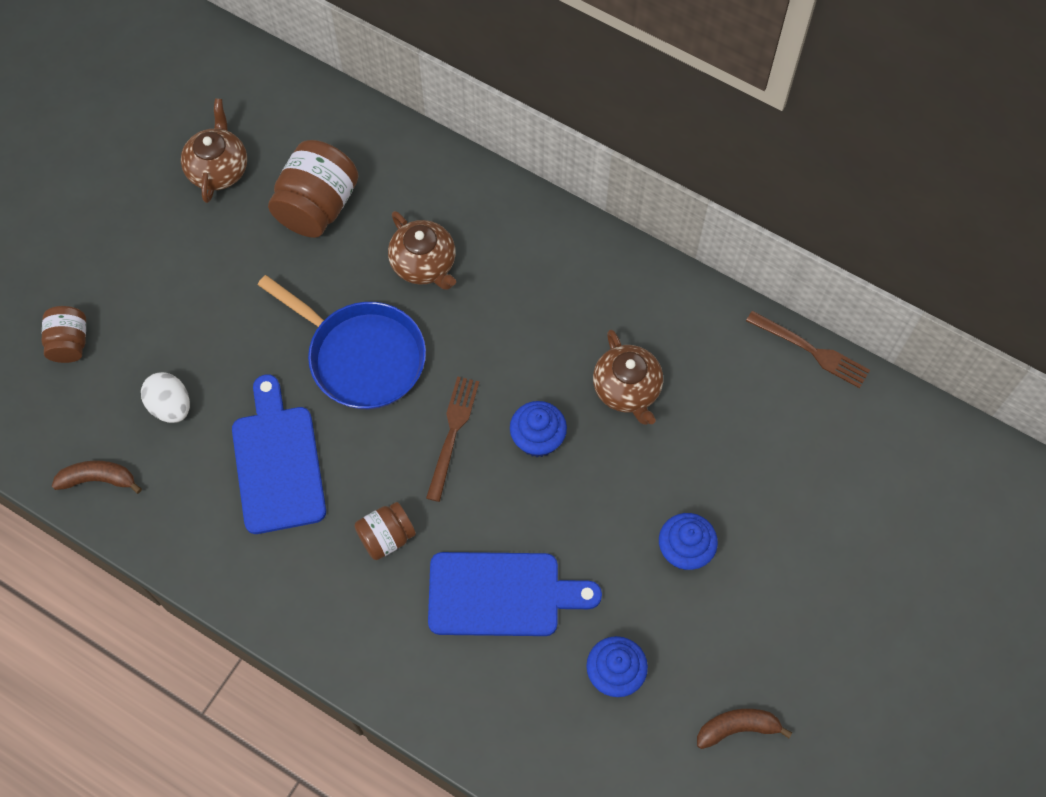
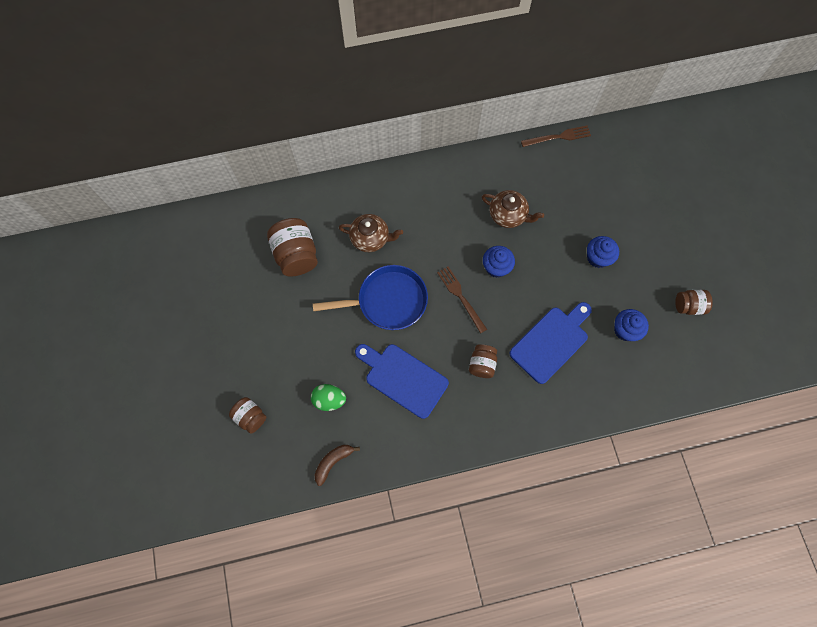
camera: 45 degrees left, 5 degrees up
white egg [141,372,190,423] -> green egg [311,384,346,411]
brown teapot [181,99,247,203] -> none
brown banana [697,709,792,749] -> brown jar [675,290,713,315]

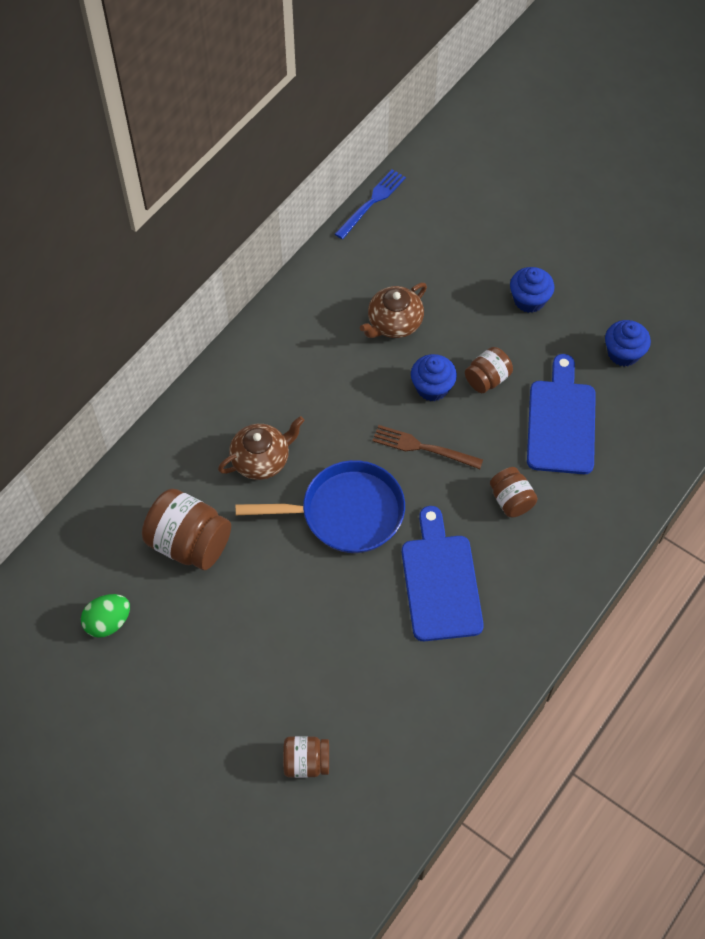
camera: 40 degrees left, 10 degrees down
green egg [311,384,346,411] -> green egg moved to [81,594,130,638]
blue pan [313,265,428,330] -> blue pan turned 45 degrees clockwise [235,460,405,553]
brown banana [315,445,360,486] -> none
blue cutting board [355,344,449,419] -> blue cutting board turned 90 degrees clockwise [402,506,484,641]
brown teapot [482,190,544,228] -> brown teapot turned 150 degrees clockwise [360,283,427,338]
brown fork [521,125,591,147] -> blue fork [335,169,406,239]
brown jar [675,290,713,315] -> brown jar moved to [465,347,513,393]

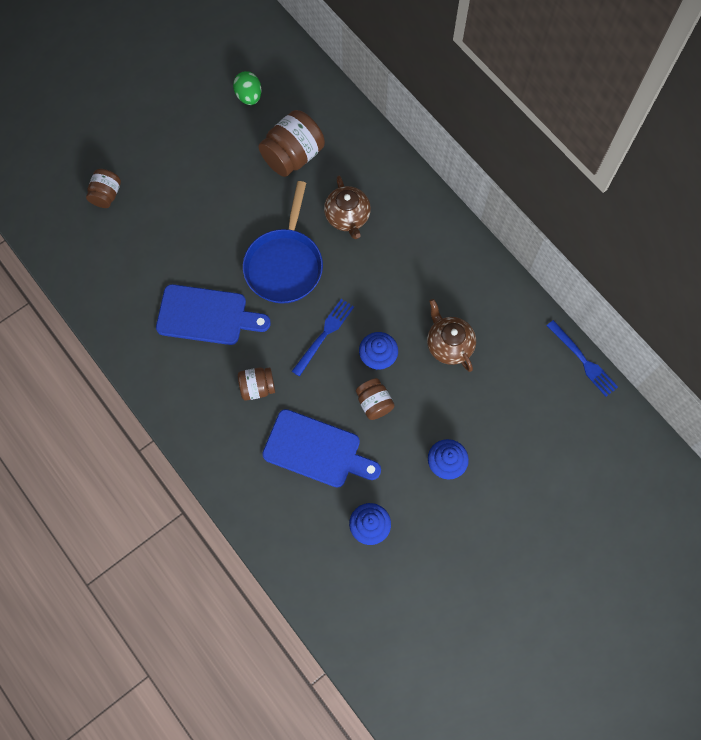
camera: 105 degrees right, 10 degrees up
brown fork [372,425,483,469] -> blue fork [292,299,354,377]

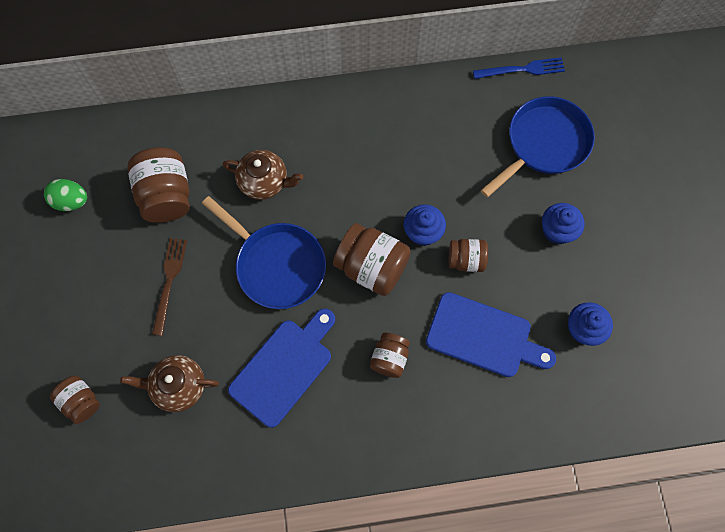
camera: 60 degrees left, 0 degrees up
blue cutting board [262,409,381,488] -> blue cutting board turned 60 degrees clockwise [426,292,556,377]
blue fork [292,299,354,377] -> brown jar [333,223,411,296]
brown teapot [427,299,476,372] -> brown teapot moved to [120,355,219,412]
none -> brown fork [152,238,187,336]
none -> blue pan [481,96,595,197]

